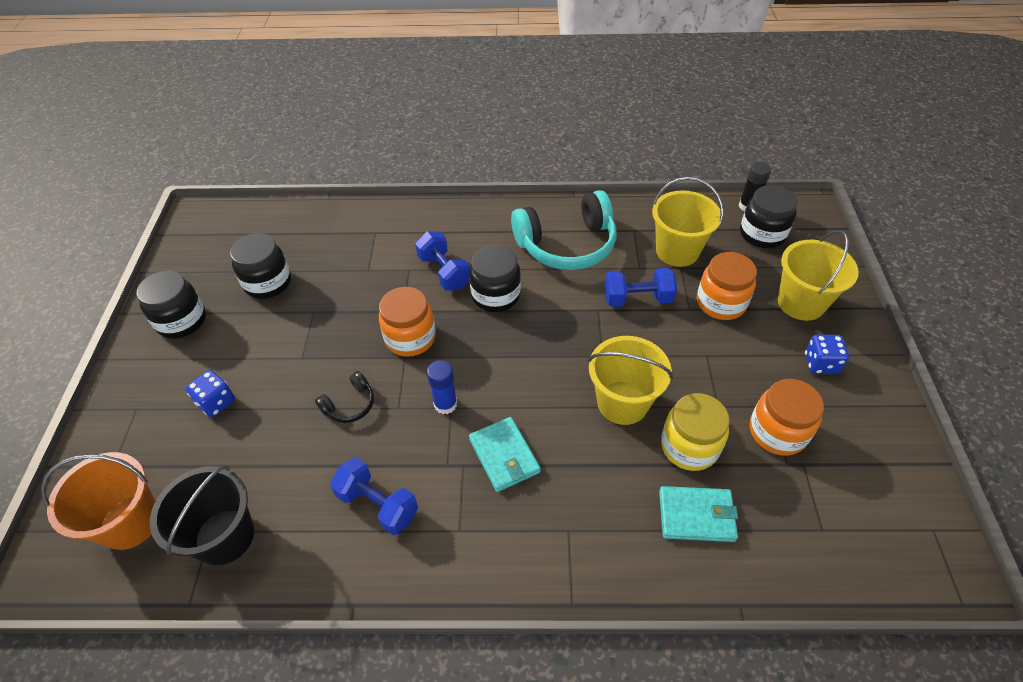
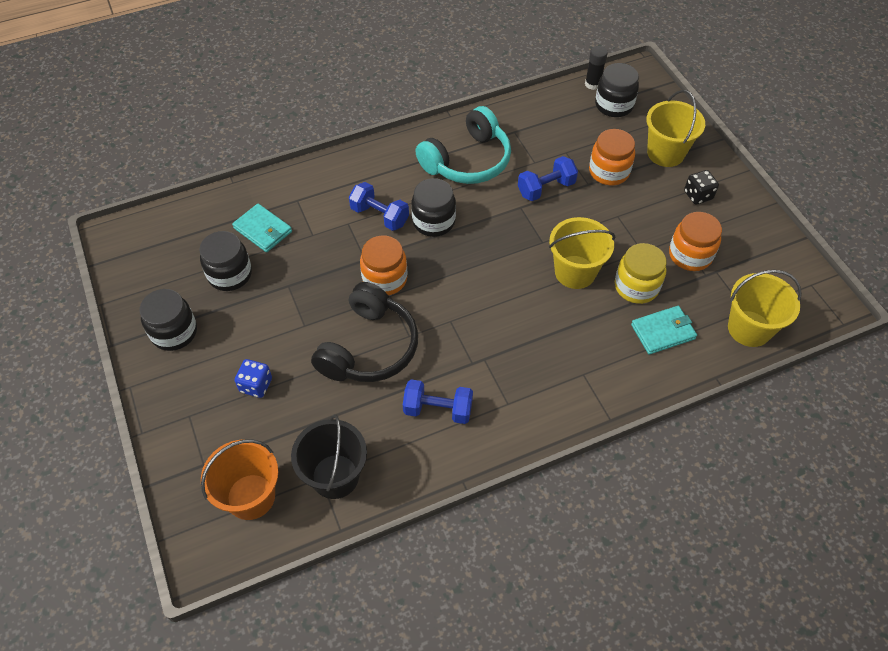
camera: 25 degrees left, 5 degrees up
black headphones [315,371,374,423] -> black headphones [311,282,418,382], size x2.22
blue glue stick [427,360,457,414] -> none
turquoise wallet [469,417,541,492] -> turquoise wallet moved to [232,204,292,252]
yellow bucket [652,177,724,267] -> yellow bucket moved to [728,270,802,347]
blue dice [805,335,849,374] -> black dice [684,170,719,205]

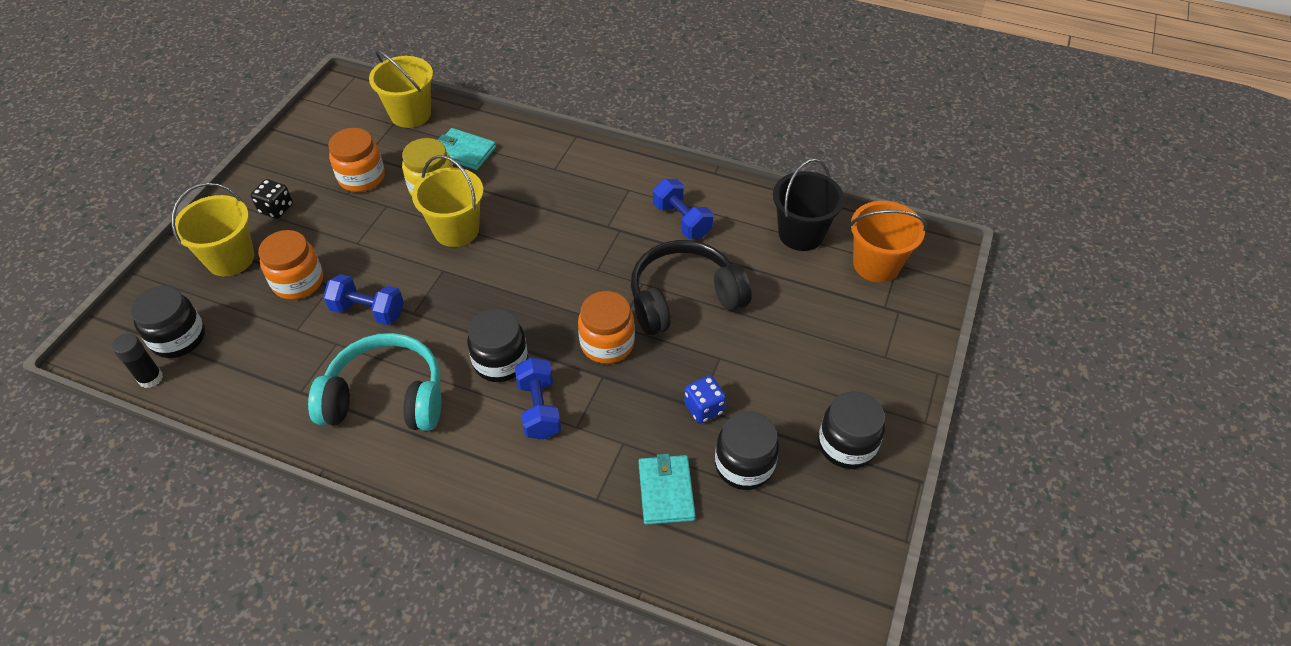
camera: 135 degrees left, 5 degrees down
blue dice [234,359,272,398] -> blue dice moved to [684,376,726,423]

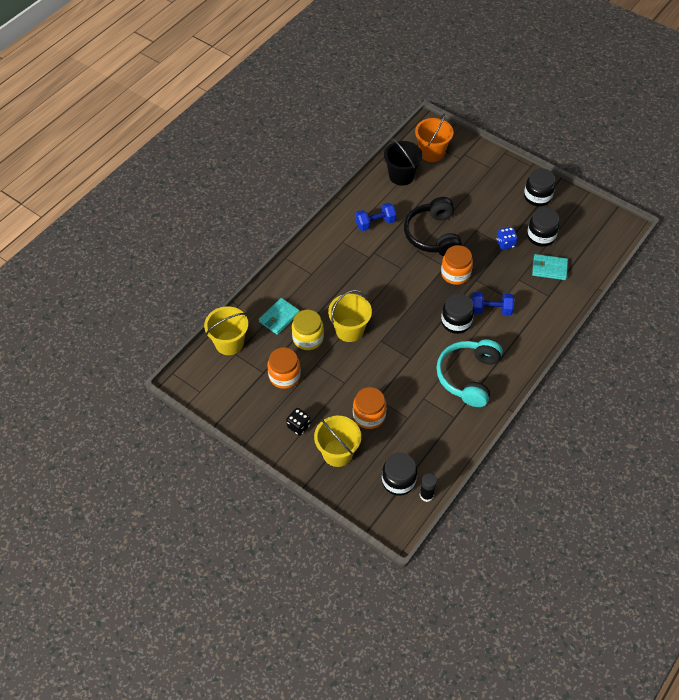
camera: 75 degrees left, 5 degrees up
blue dumbbell [323,274,404,325] -> none

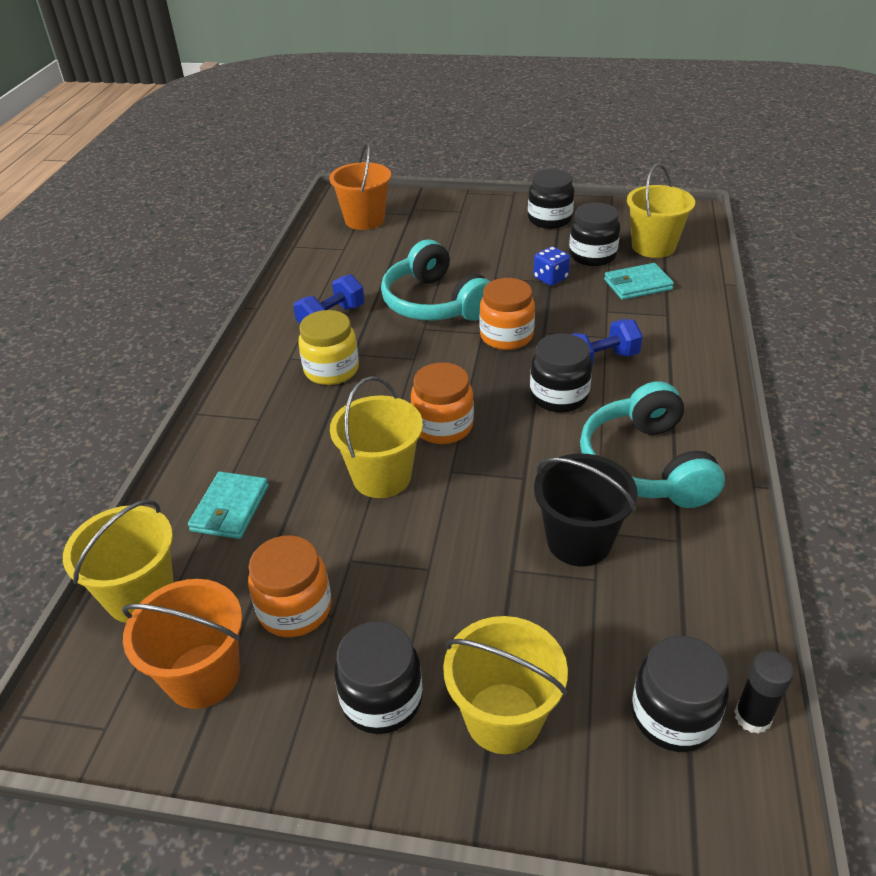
camera: 25 degrees left, 15 degrees down
black dice [286,408,311,436] -> black jar [334,621,422,734]
yellow jar [292,310,324,350] -> yellow jar moved to [298,310,359,385]
orange jar [353,387,387,429] -> orange jar moved to [411,362,474,444]
black bucket [384,138,423,186] -> black bucket moved to [534,454,638,567]
black headphones [404,197,462,257] -> turquoise headphones [381,240,490,321]
none -> orange bucket [122,579,242,709]
none -> yellow bucket [627,164,695,258]

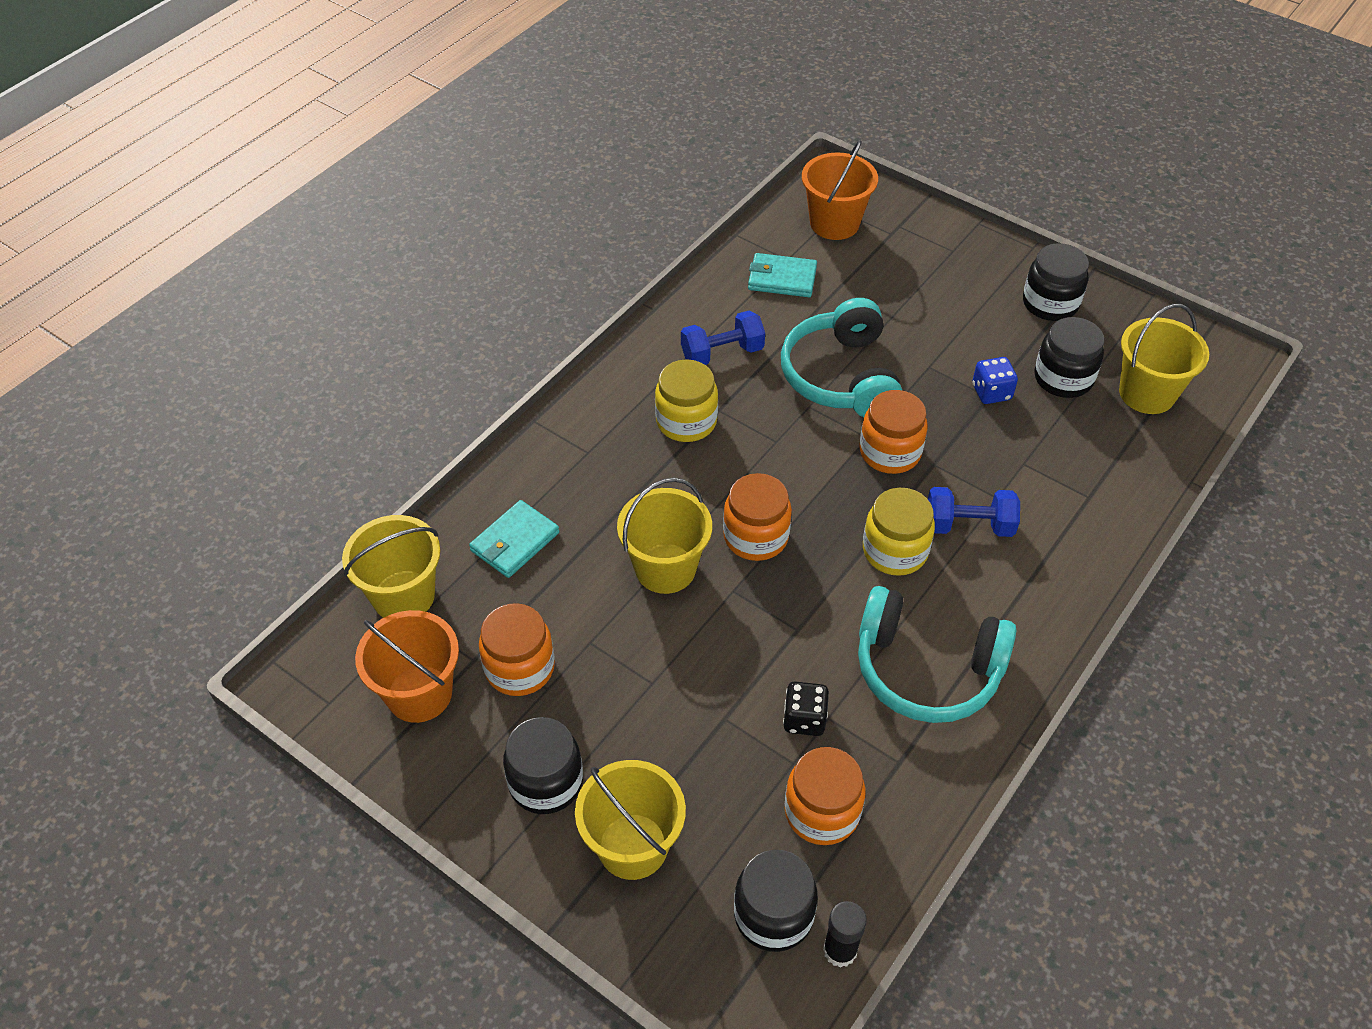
camera: 25 degrees right, 10 degrees up
black jar [530,333,592,413] -> yellow jar [863,488,935,576]
black bucket [534,454,638,567] -> black dice [783,681,829,736]
turquoise headphones [580,381,725,508] -> turquoise headphones turned 90 degrees counterclockwise [858,586,1016,723]
turquoise wallet [604,263,674,300] -> turquoise wallet moved to [748,253,817,297]
none -> orange jar [785,747,866,845]

